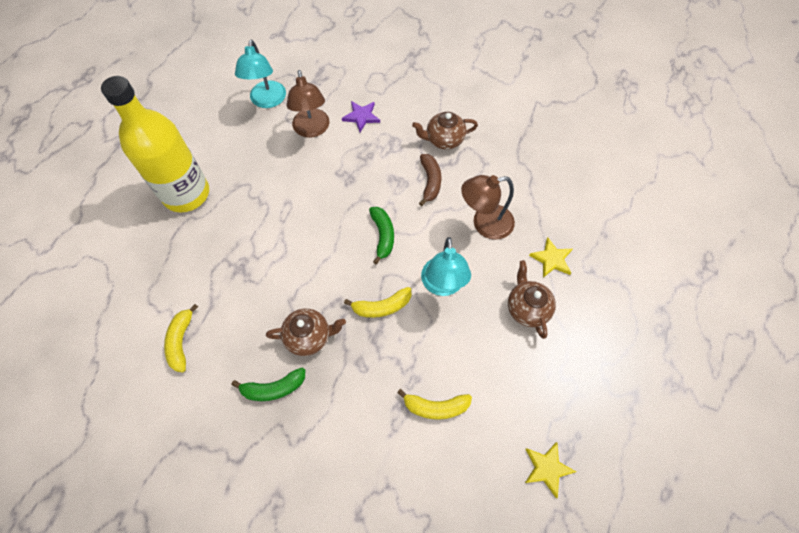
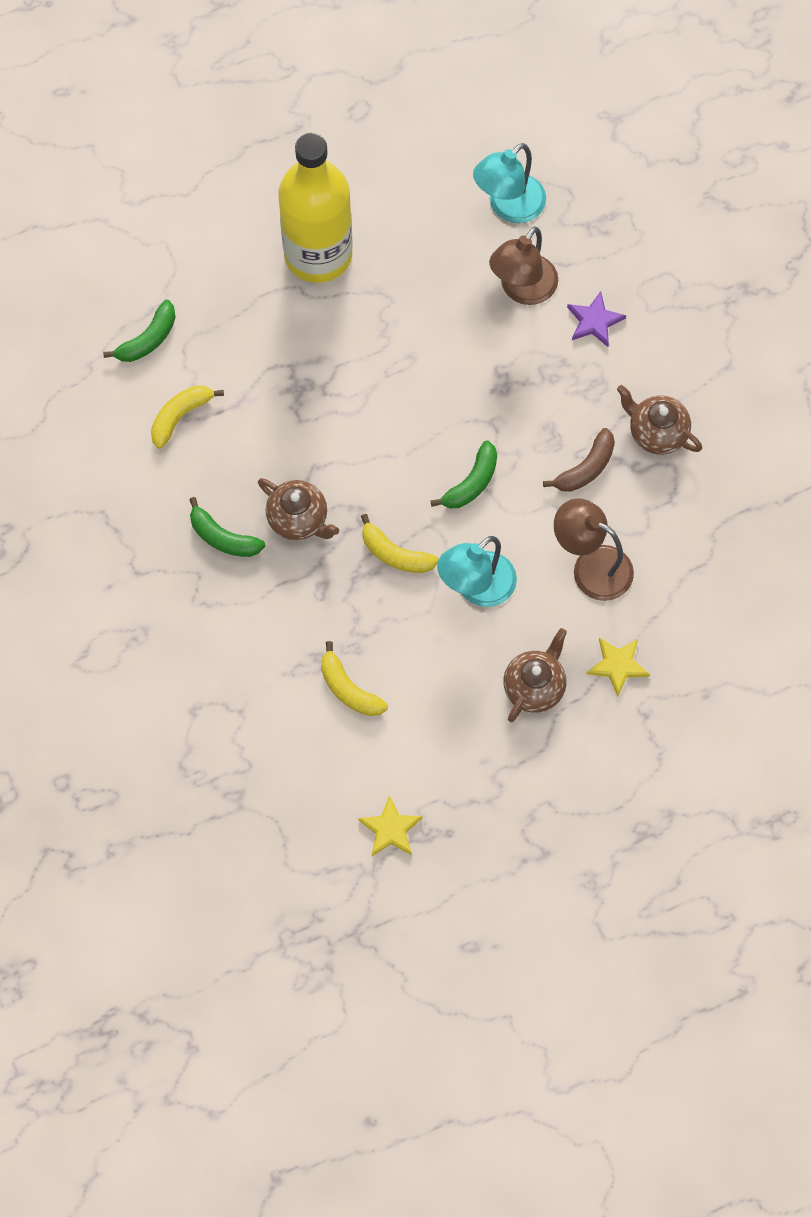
camera: 45 degrees right, 5 degrees up
none -> green banana [103,300,176,362]

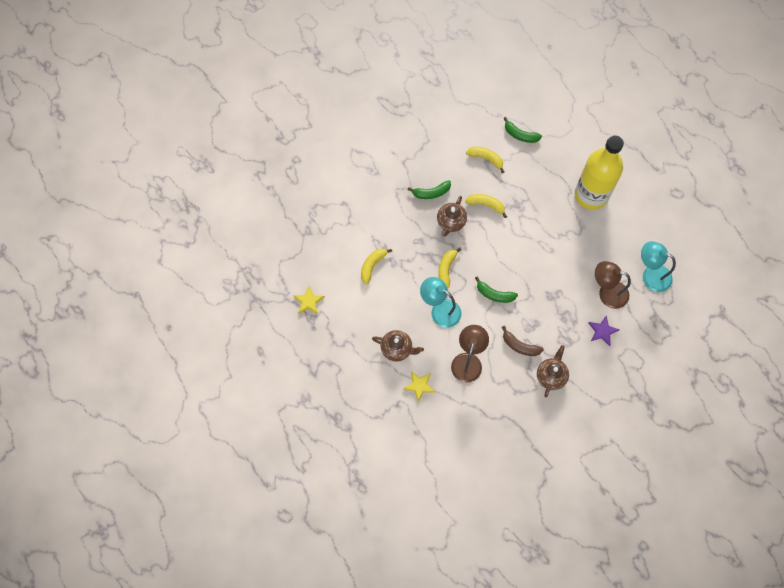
camera: 75 degrees right, 0 degrees up
green banana [189,497,265,557] -> green banana turned 120 degrees counterclockwise [408,180,451,199]
none -> yellow banana [465,194,507,218]

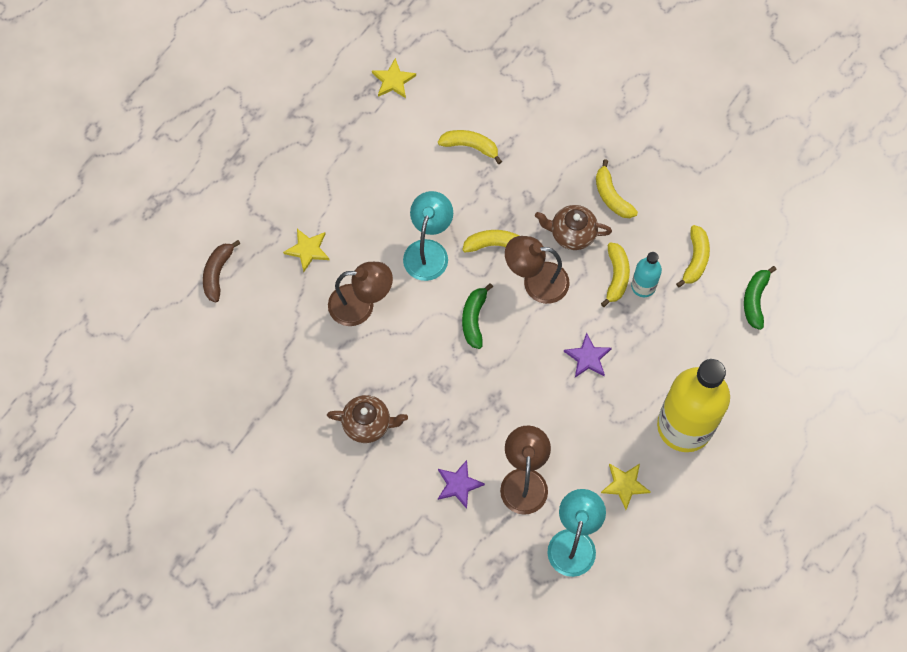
camera: 75 degrees right, 0 degrees up
brown teapot [372,330,424,362] -> none
green banana [408,180,451,199] -> yellow banana [596,159,638,218]
brown banana [502,326,544,356] -> brown banana moved to [203,240,241,303]
none -> brown lamp [505,236,570,304]
none -> purple star [564,333,612,377]
none -> yellow star [601,463,650,510]
none -> turquoise bottle [631,252,662,297]

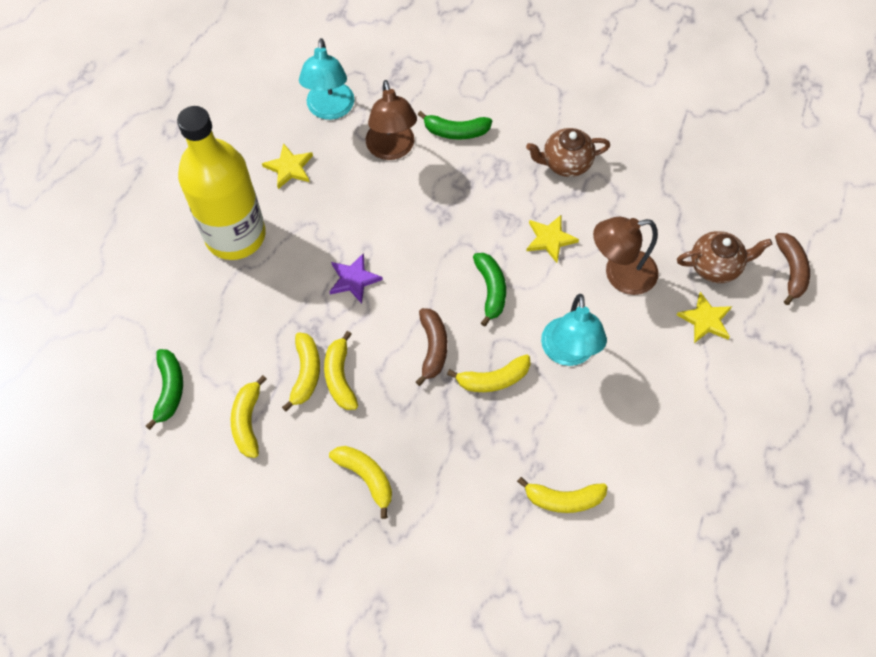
camera: 165 degrees right, 5 degrees down
yellow star [372,58,416,98] -> yellow star moved to [526,215,579,263]
purple star [438,460,485,509] -> green banana [418,111,492,139]
brown lamp [505,236,570,304] -> brown banana [416,308,447,386]
brown teapot [535,205,612,250] -> brown teapot moved to [677,231,772,283]
turquoise bottle [631,252,662,297] -> yellow banana [282,332,320,411]

